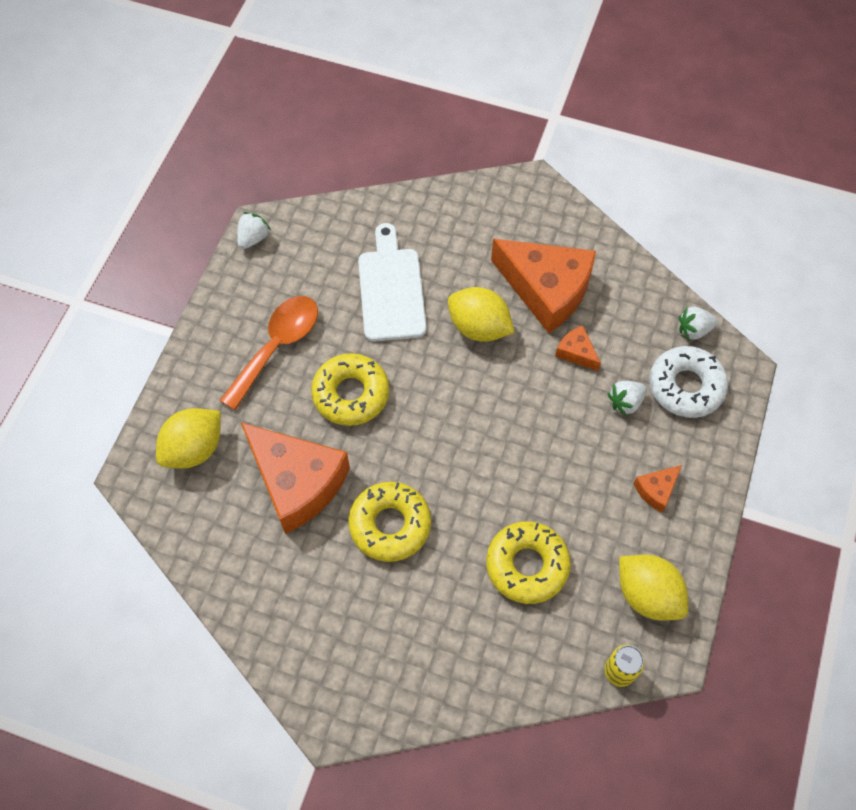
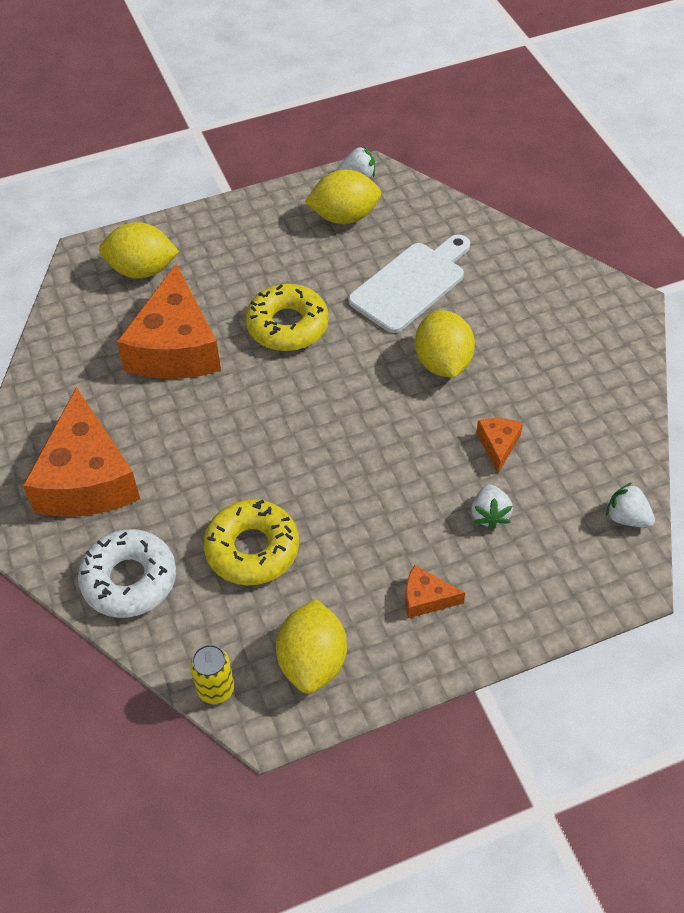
camera: 50 degrees right, 10 degrees down
orange spoon [219,296,318,410] -> none
yellow donut [349,482,431,562] -> none
orange cheese [491,239,596,333] -> orange cheese moved to [23,387,140,517]
white strawberry [607,381,647,417] -> white strawberry turned 105 degrees counterclockwise [471,484,513,530]
white donut [649,346,728,418] -> white donut moved to [78,529,176,618]
none -> yellow lemon [305,169,381,224]

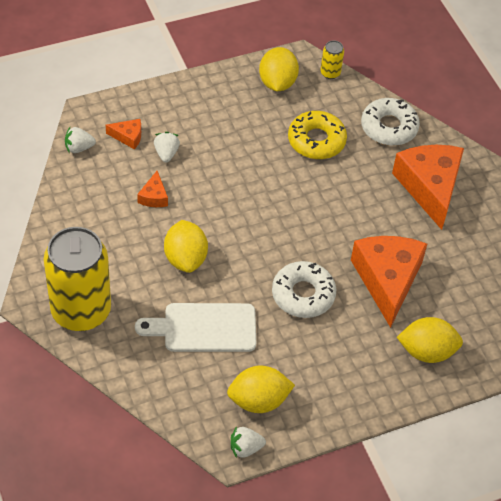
camera: 175 degrees right, 0 degrees up
yellow donut [245,284,329,351] -> white donut [272,261,336,318]
white cutting board [348,234,470,333] -> white cutting board turned 45 degrees clockwise [135,303,256,352]
orange cheese [405,565,465,618] -> orange cheese moved to [106,119,141,150]
white strawberry [606,483,655,528] -> white strawberry turned 135 degrees clockwise [65,127,96,153]
none -> yellow can [44,227,111,331]

